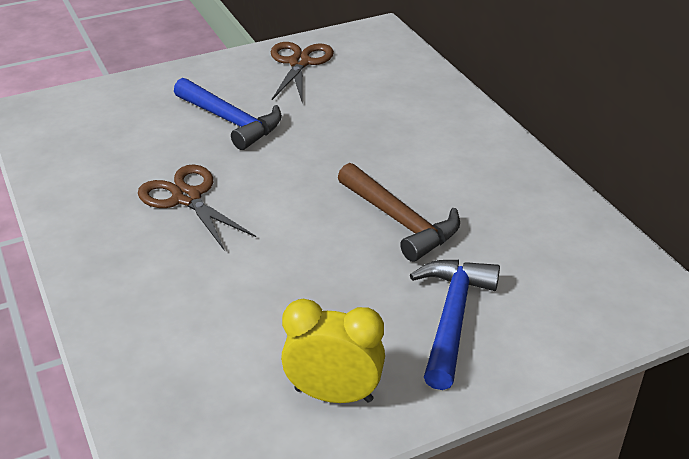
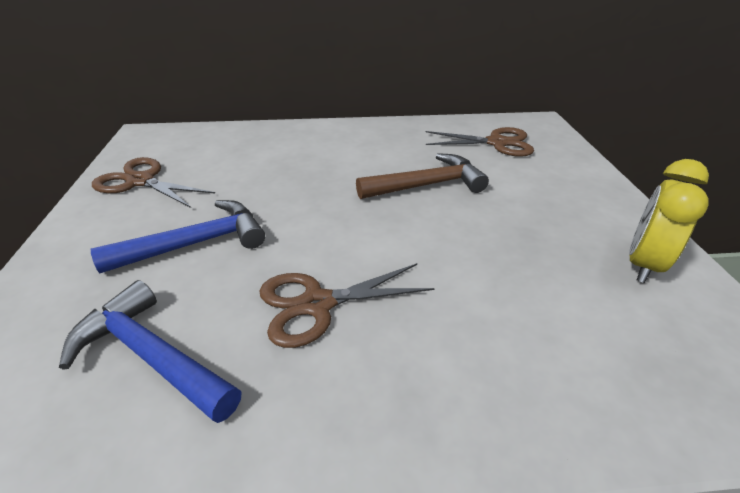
camera: 70 degrees left, 0 degrees up
blue hammer [410,260,500,390] -> blue hammer moved to [59,280,242,423]
none -> brown scissors [425,127,534,157]

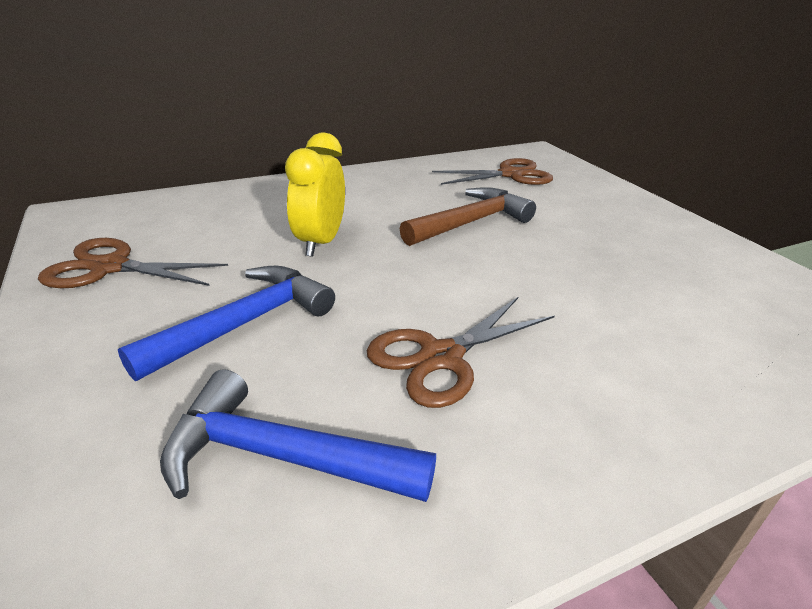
camera: 20 degrees left, 5 degrees down
yellow clock [629,159,709,283] -> yellow clock moved to [285,132,345,257]

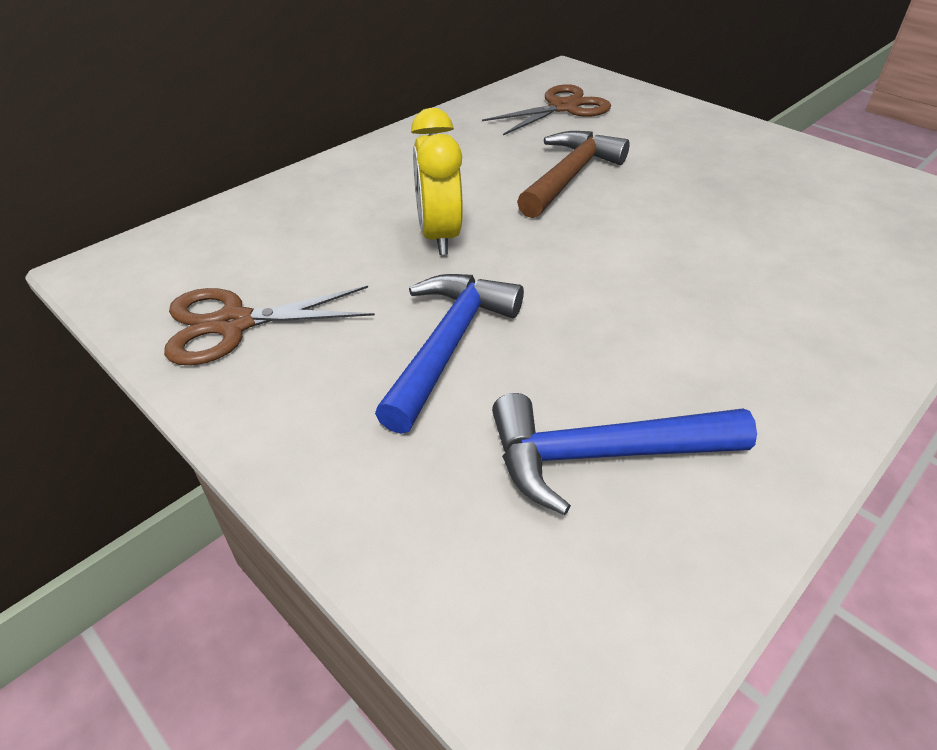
camera: 20 degrees left, 10 degrees up
brown scissors [366,296,555,408] -> none

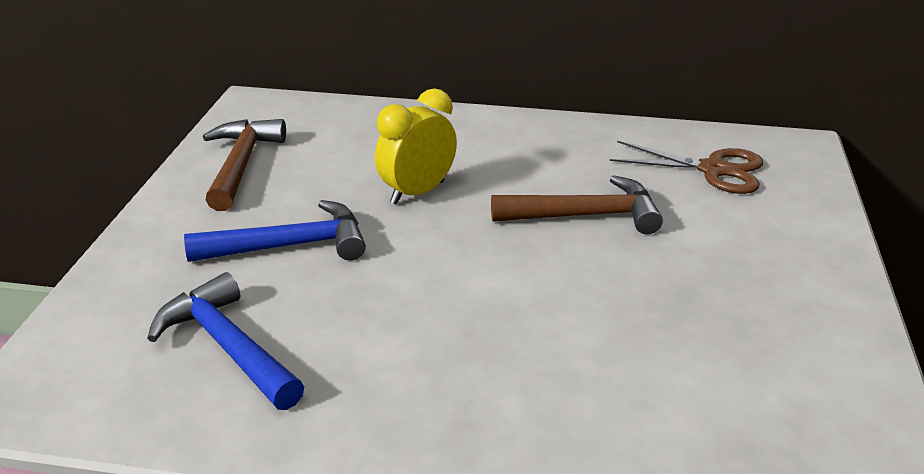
camera: 55 degrees right, 10 degrees down
brown scissors [164,286,375,365] -> brown hammer [203,119,286,211]

